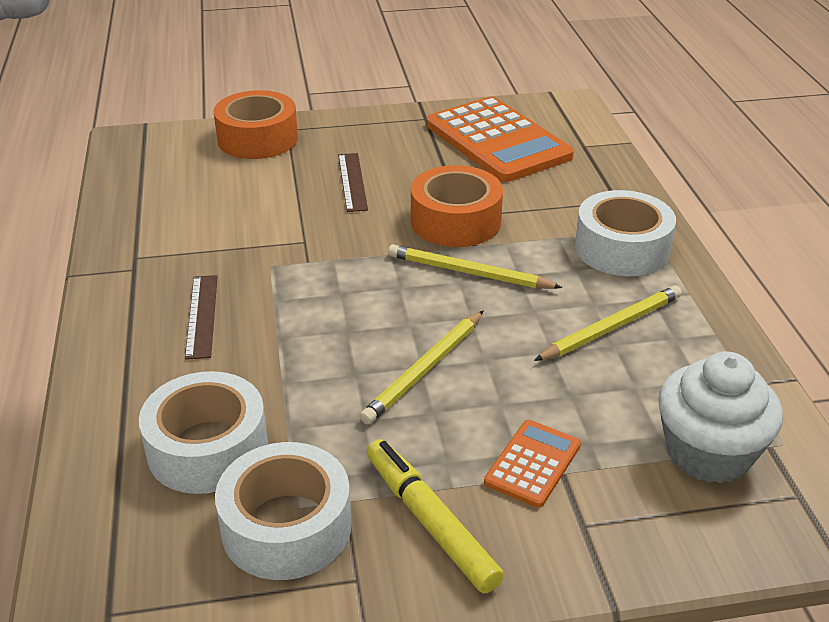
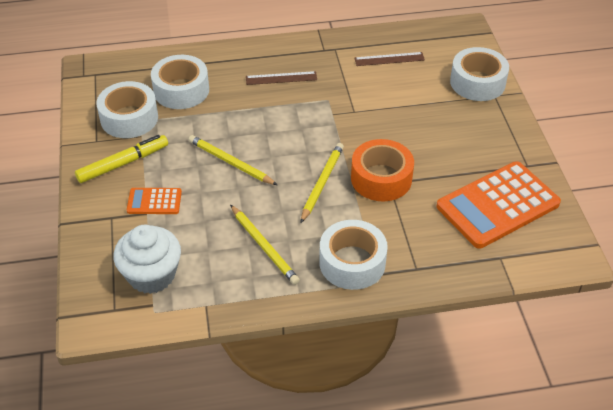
camera: 90 degrees right, 10 degrees up
orange tape [213,90,298,159] -> white tape [450,47,509,101]
brown ruler [338,153,368,212] -> brown ruler moved to [355,52,425,66]
orange calculator [484,420,581,508] -> orange calculator turned 150 degrees clockwise [127,188,182,214]

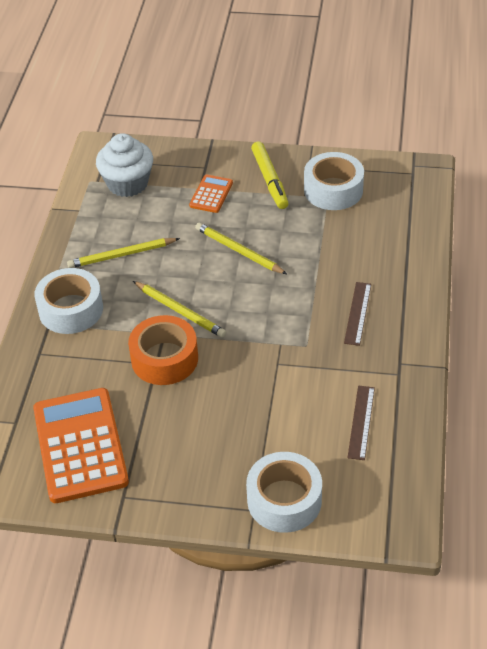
camera: 110 degrees right, 0 degrees up
white tape [151,55,209,109] -> none
yellow pencil [189,135,277,185] -> yellow pencil turned 105 degrees counterclockwise [195,223,287,274]

